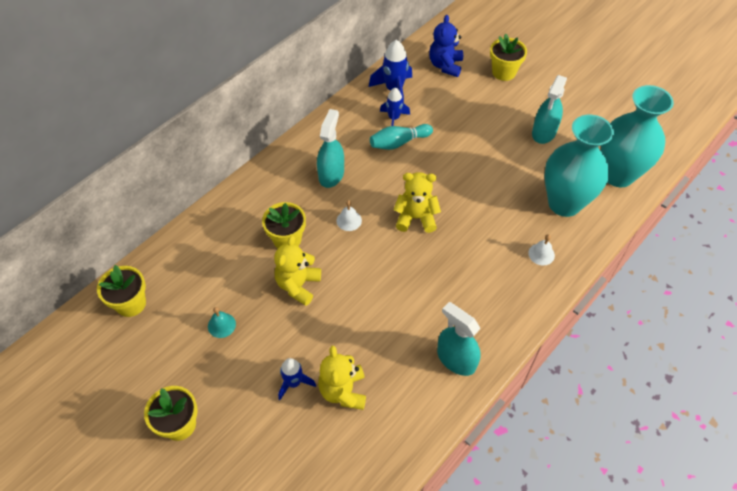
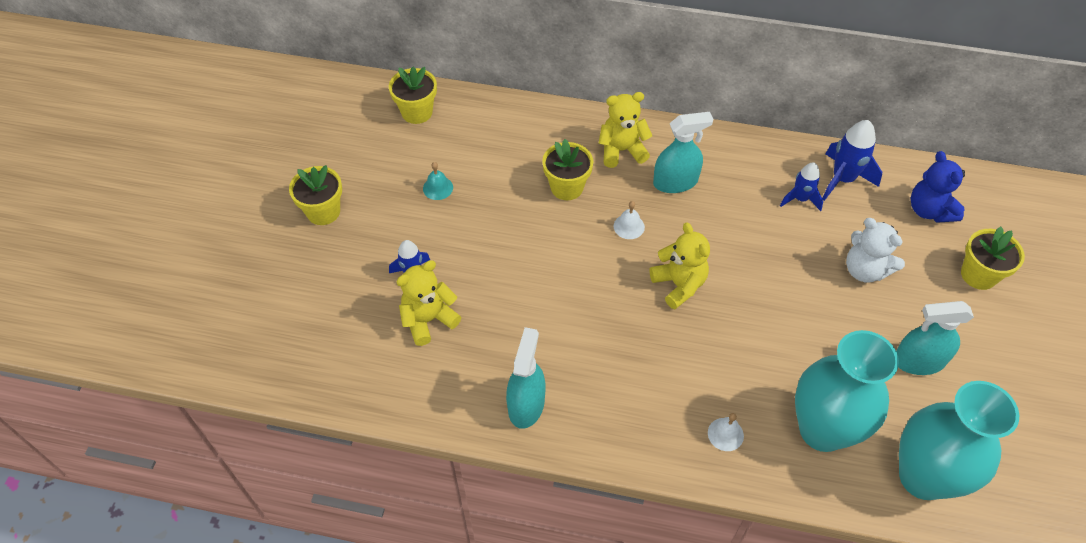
camera: 60 degrees right, 0 degrees up
yellow teddy bear [274,236,321,306] -> yellow teddy bear moved to [598,92,652,168]
turquoise bowling pin [370,124,433,150] -> none
blue teddy bear [429,15,463,77] -> blue teddy bear turned 90 degrees counterclockwise [911,151,965,223]
none -> white teddy bear [846,218,905,283]

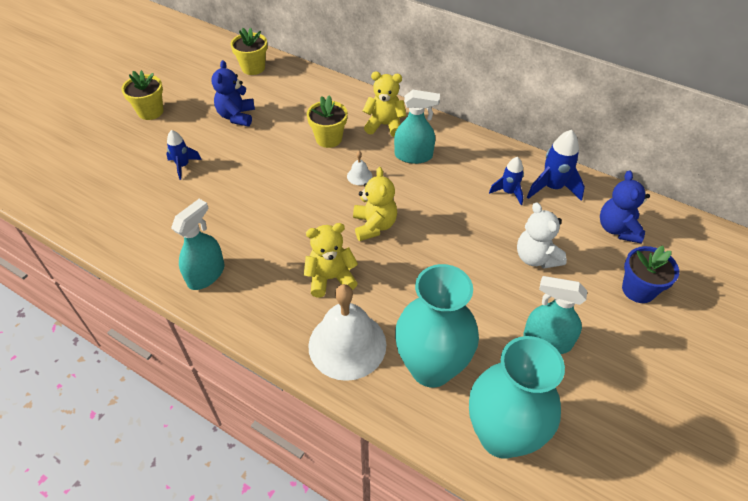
camera: 20 degrees right, 5 degrees down
yellow teddy bear [396,260,461,346] -> yellow teddy bear moved to [304,223,358,298]
turquoise bell [423,162,453,200] -> blue teddy bear [212,60,255,126]
white bell [708,413,744,451] -> white bell [308,284,386,381], size x2.45
yellow flower pot [961,227,1025,290] -> blue flower pot [622,246,679,303]

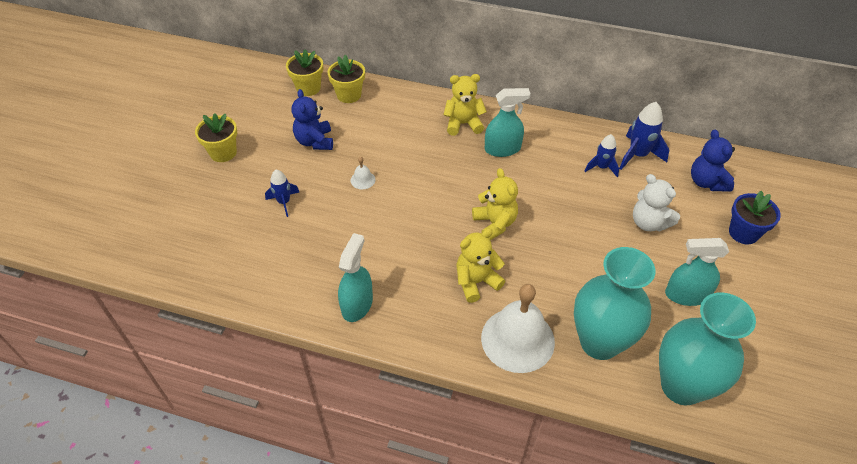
camera: 15 degrees left, 0 degrees up
yellow flower pot [307,95,348,148] -> yellow flower pot moved to [327,55,365,103]
white bell [347,151,372,185] -> white bell moved to [351,157,376,189]

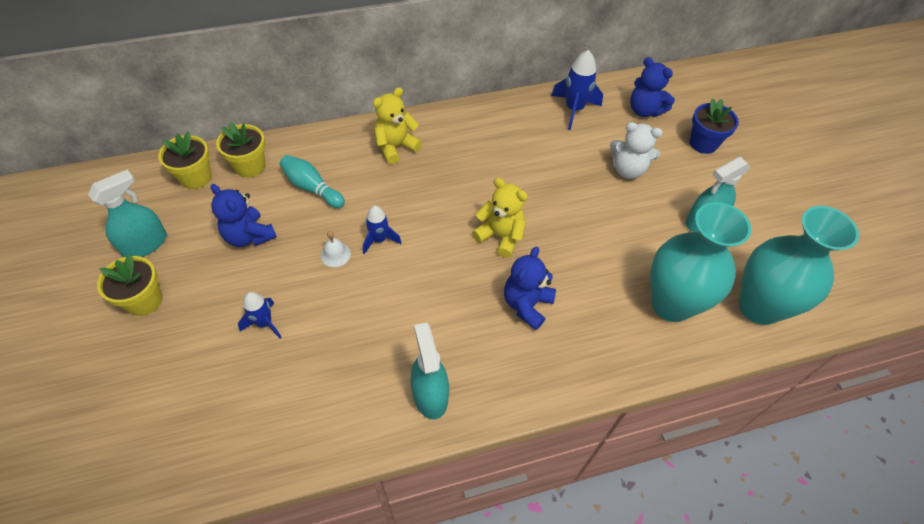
camera: 35 degrees left, 5 degrees up
yellow teddy bear [456,229,505,303] -> blue teddy bear [504,247,556,330]
white bell [481,284,555,373] -> none
turquoise spray bottle [485,88,531,157] -> turquoise spray bottle moved to [88,170,167,257]
blue rocket [585,134,619,177] -> blue rocket moved to [363,206,401,254]
none -> turquoise bowling pin [280,155,345,208]

